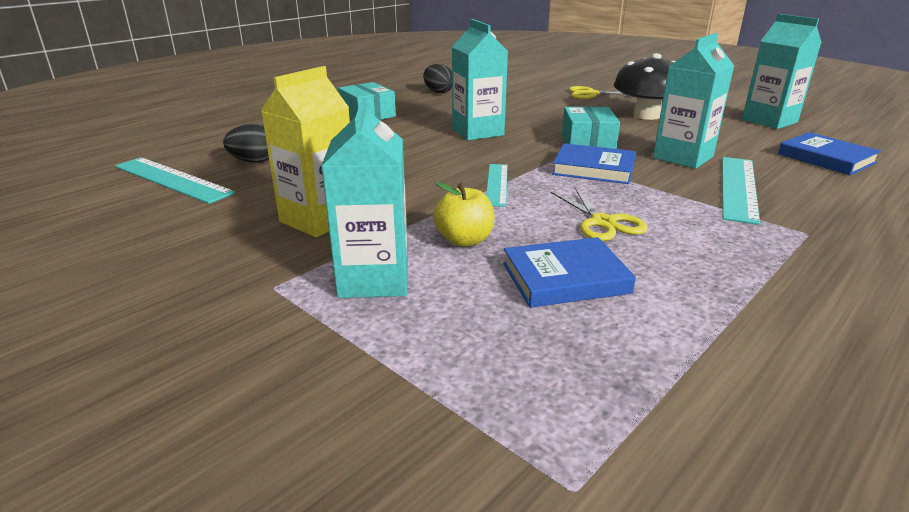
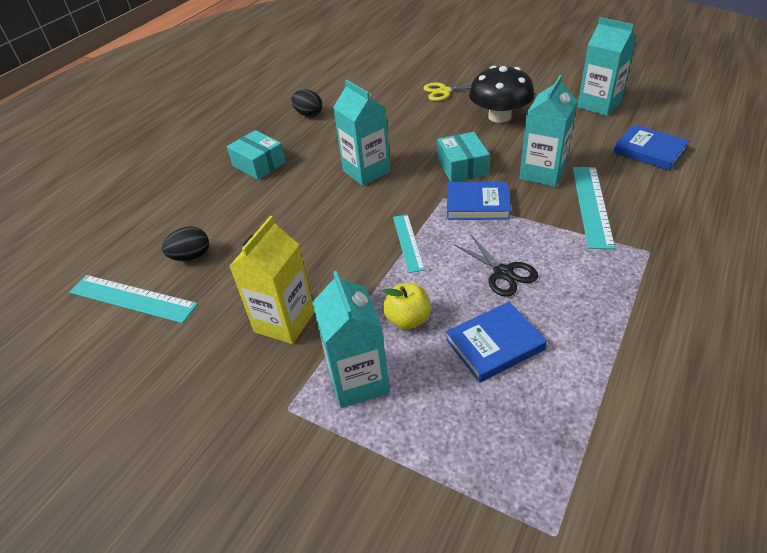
camera: 10 degrees left, 15 degrees up
yellow scissors [551,187,648,241] -> black scissors [454,234,538,297]

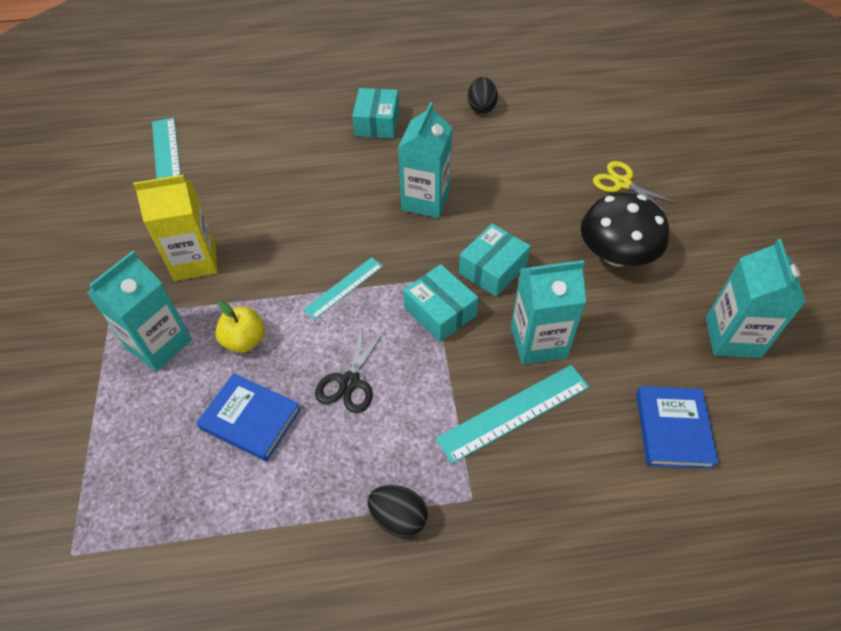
camera: 50 degrees right, 10 degrees up
black egg [162,226,209,261] -> black egg moved to [368,485,427,538]
blue book [447,181,511,220] -> turquoise box [403,264,479,342]

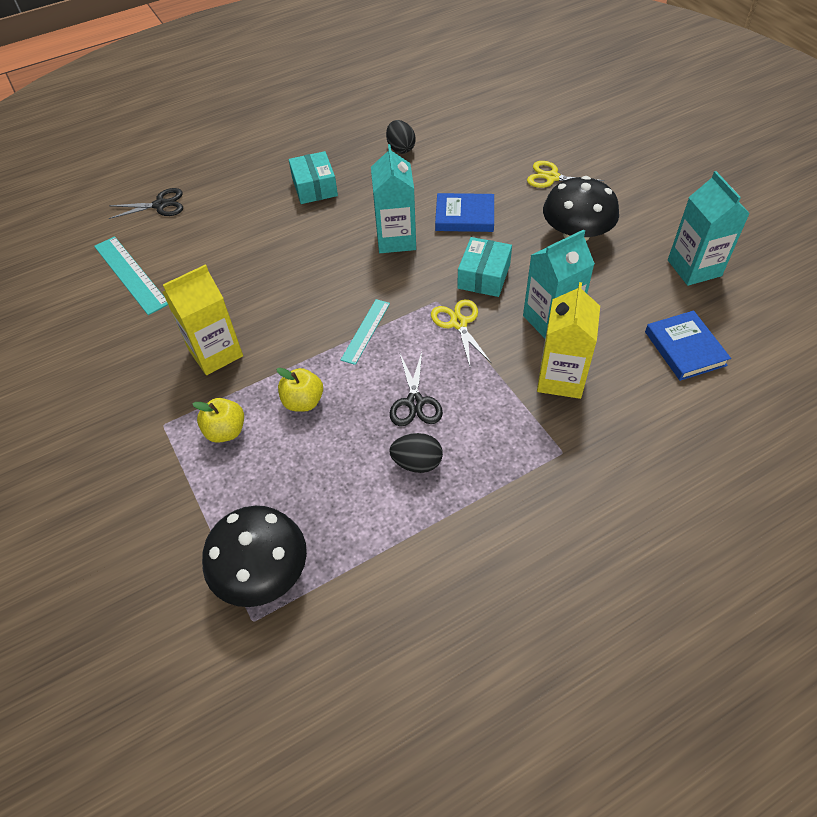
camera: 20 degrees left, 0 degrees up
turquoise carton [87,251,192,372] -> yellow apple [192,398,244,443]
blue book [197,373,301,461] -> blue book moved to [435,193,494,232]
black egg [368,485,427,538] -> black egg moved to [389,433,443,473]
turquoise box [403,264,479,342] -> yellow scissors [431,299,491,366]
turquoise ruler [436,365,589,464] -> yellow carton [537,282,600,399]
none -> black scissors [108,188,183,219]
none -> black mushroom [202,506,307,607]

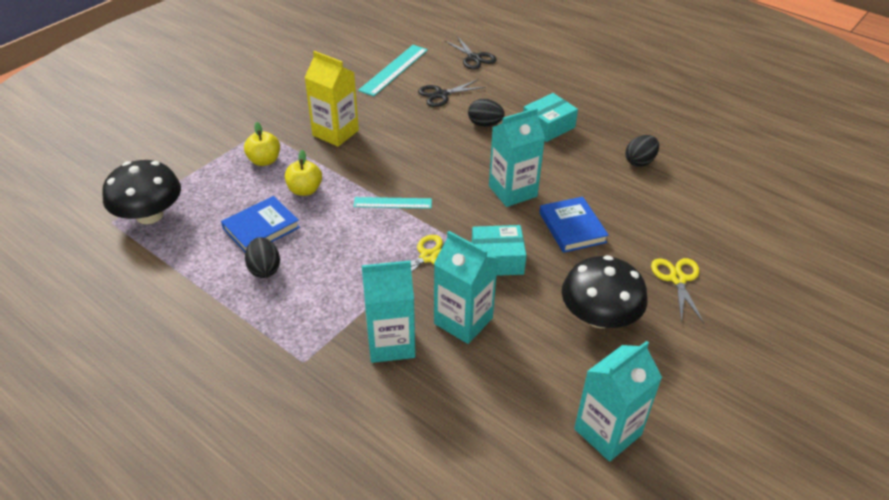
camera: 65 degrees right, 10 degrees down
black scissors [390,352,443,426] -> black scissors moved to [418,80,486,107]
yellow carton [537,282,600,399] -> turquoise carton [362,260,415,363]
blue book [645,310,731,381] -> blue book moved to [221,196,300,252]
none -> black egg [468,99,505,127]

